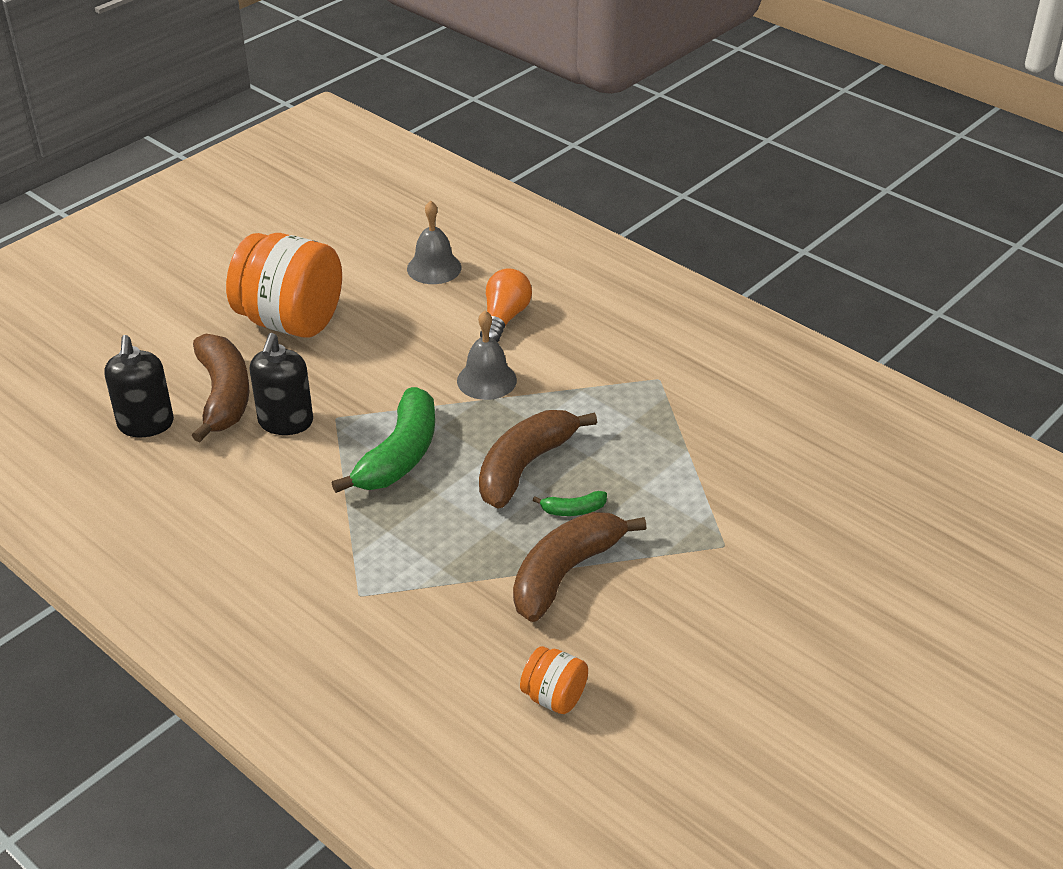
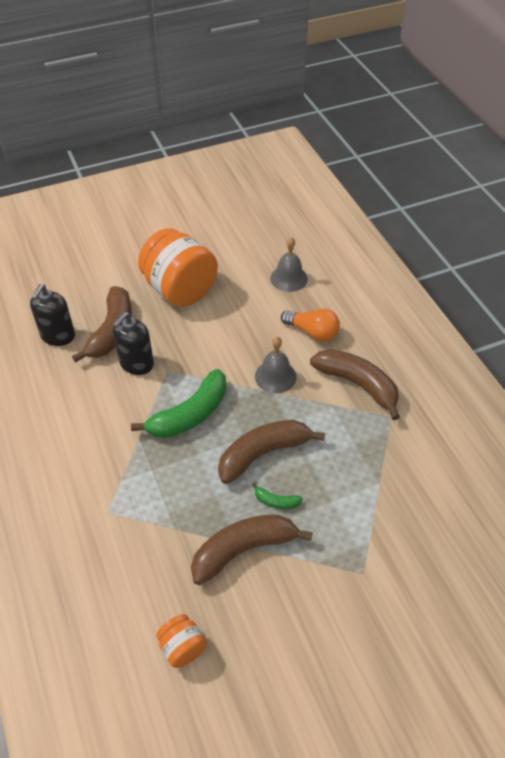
camera: 25 degrees right, 10 degrees up
orange light bulb [480,268,532,342] -> orange light bulb turned 75 degrees clockwise [281,309,340,342]
none -> brown banana [310,349,400,420]

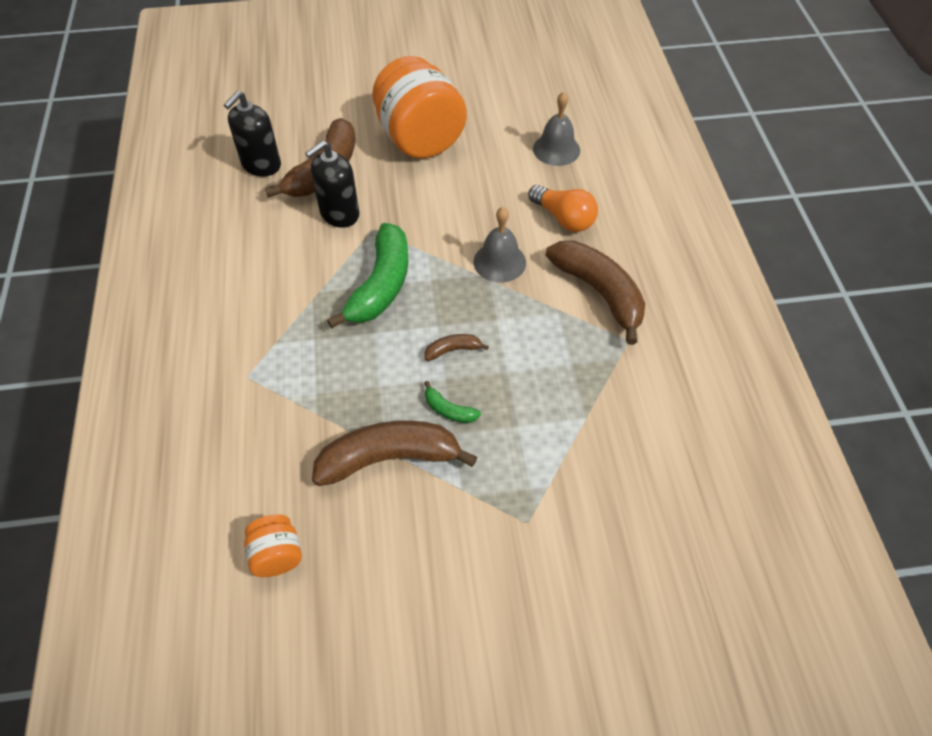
camera: 15 degrees right, 5 degrees up
green banana [131,369,226,438] -> green banana turned 45 degrees counterclockwise [327,223,408,328]
brown banana [218,420,325,484] -> brown banana [425,334,489,361], size x0.44

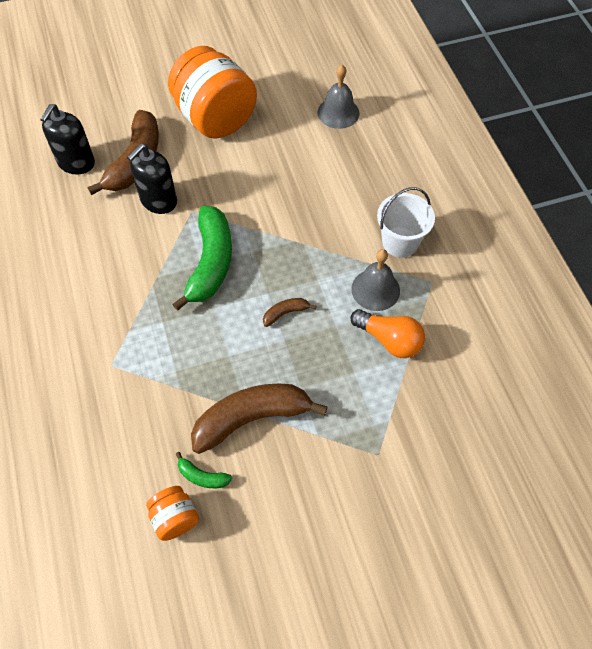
camera: 10 degrees left, 5 degrees up
green banana [424,381,481,423] -> green banana moved to [176,452,232,488]
grey bell [474,207,526,283] -> grey bell moved to [351,249,400,311]
orange light bulb [528,185,598,232] -> orange light bulb moved to [350,309,425,358]
brown banana [546,240,645,345] -> white bucket [377,187,435,258]

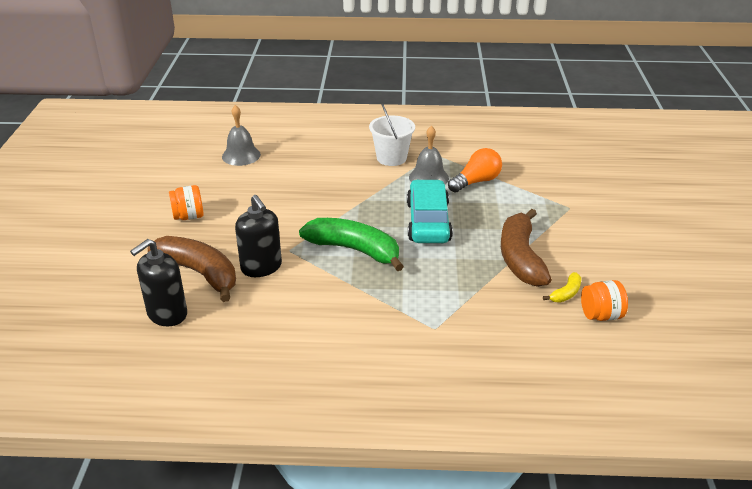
camera: 70 degrees left, 25 degrees down
black soap dispenser [40,104,95,175] -> black soap dispenser turned 90 degrees clockwise [130,239,187,326]
orange jar [168,46,257,139] -> orange jar [169,185,204,220], size x0.46
green banana [176,452,232,488] -> yellow banana [543,272,581,302]
brown banana [263,298,316,327] -> turquoise car [407,179,453,243]

